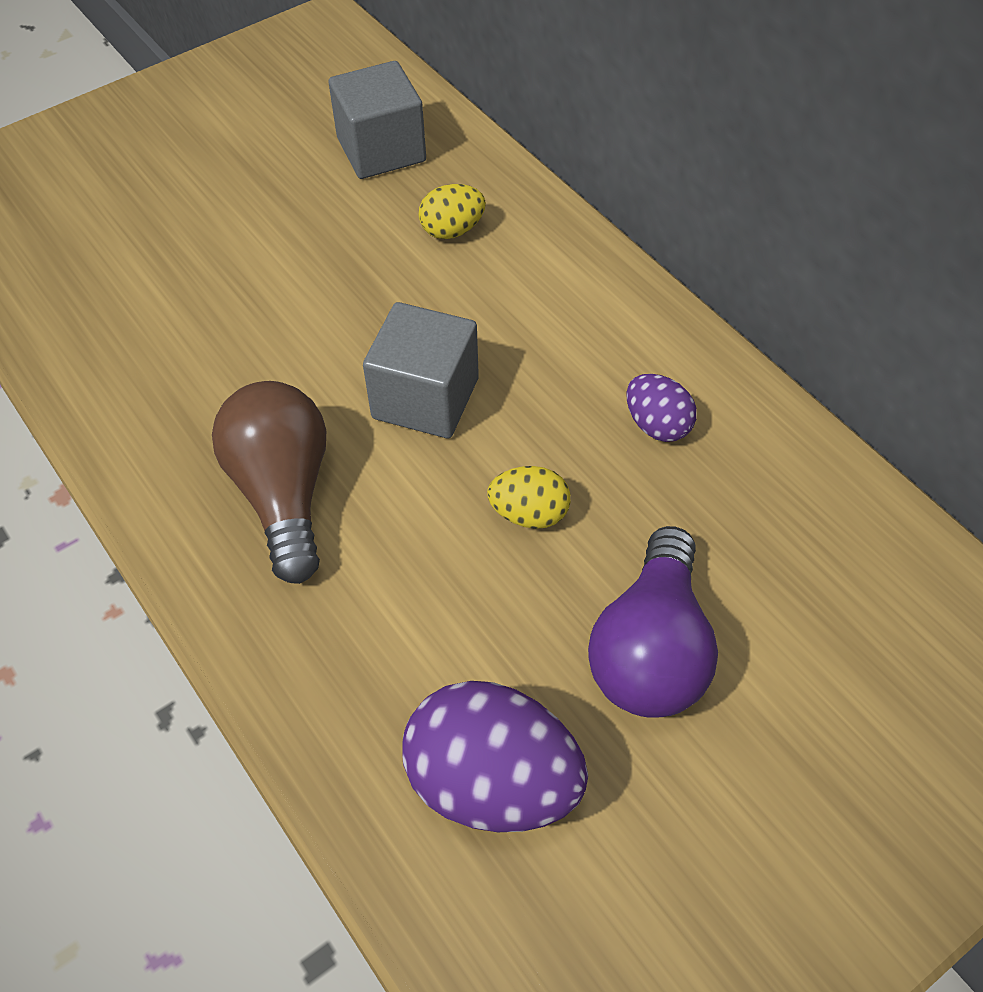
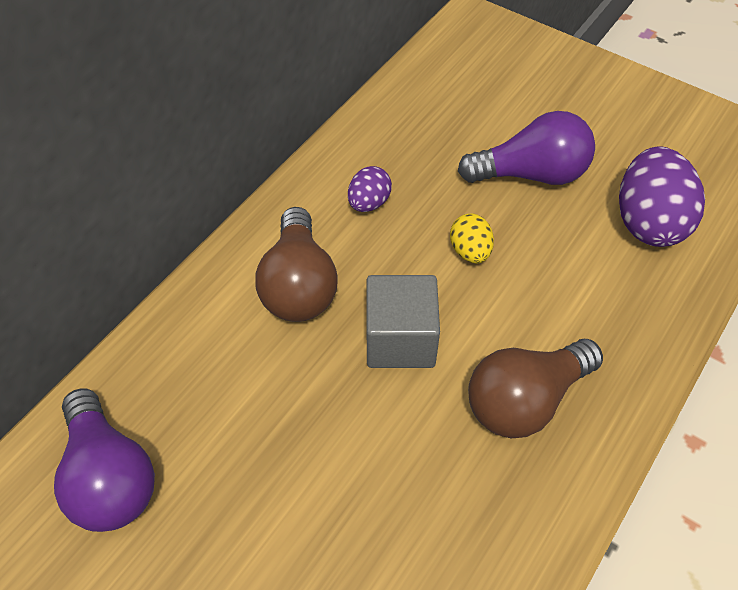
camera: 110 degrees left, 0 degrees up
grey cube [329,61,426,179] -> purple light bulb [54,388,155,532]
yellow egg [418,184,486,239] -> none
none -> brown light bulb [255,207,338,322]

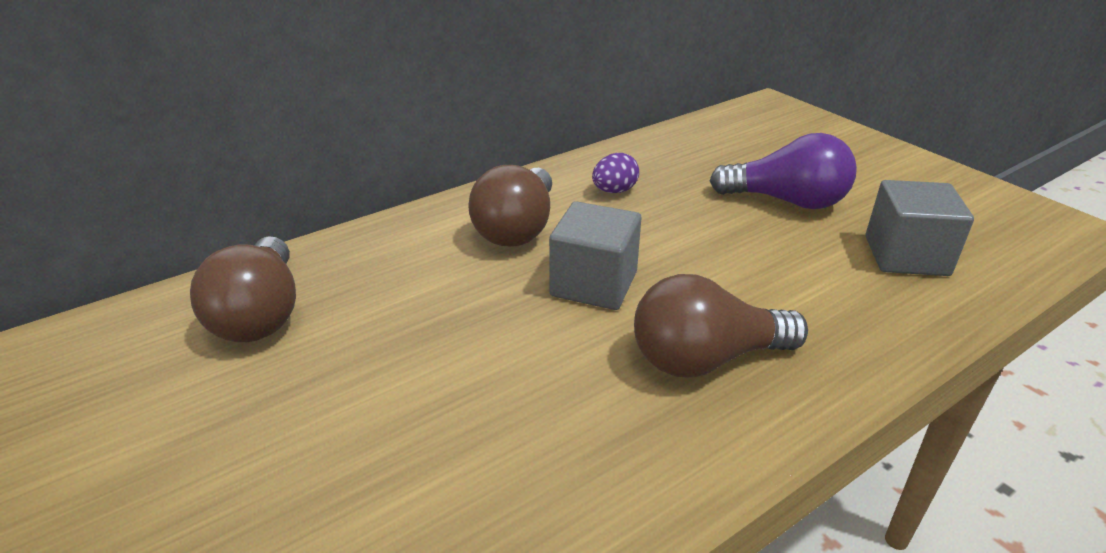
camera: 20 degrees right, 20 degrees down
purple light bulb [54,388,155,532] -> brown light bulb [190,236,296,342]
yellow egg [450,213,494,263] -> none
purple egg [619,146,705,247] -> grey cube [865,180,974,276]

